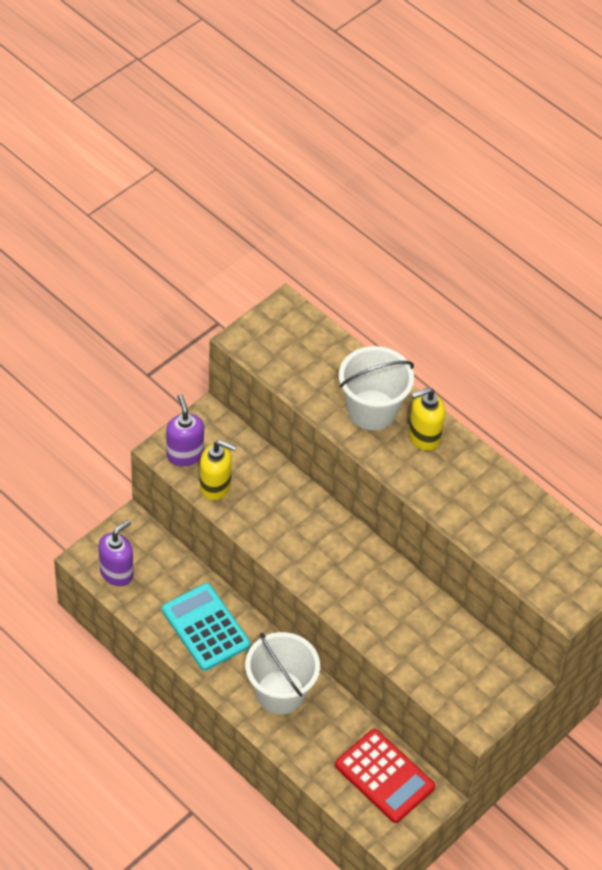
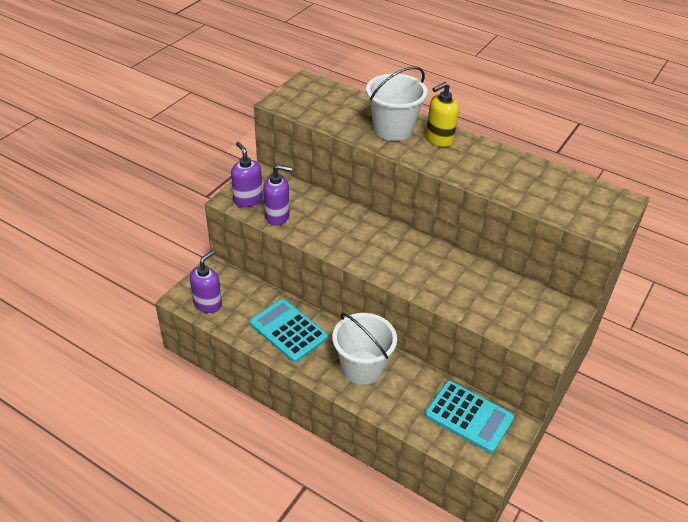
camera: 10 degrees left, 10 degrees down
yellow soap dispenser [200,440,236,501] -> purple soap dispenser [263,164,292,225]
red calculator [335,729,435,823] -> turquoise calculator [425,381,514,453]

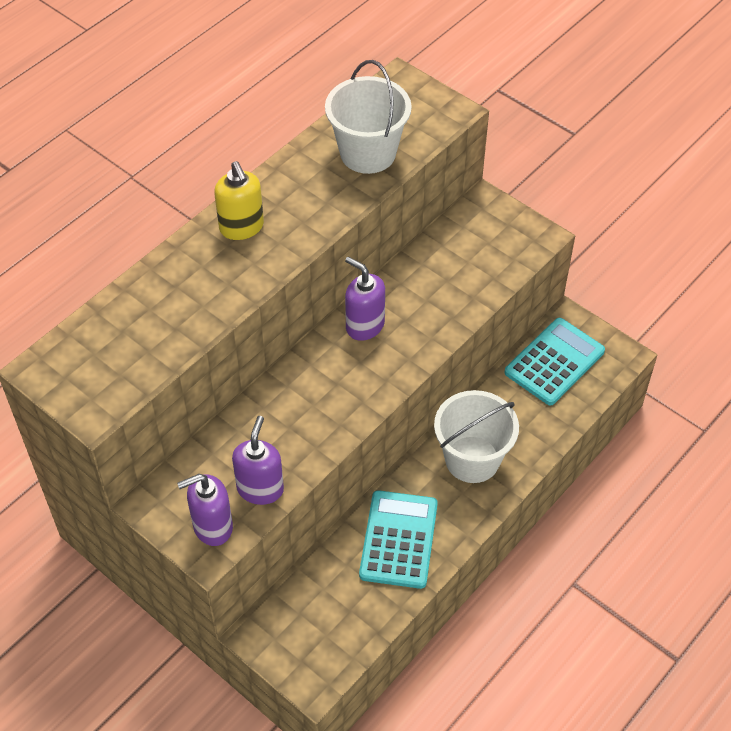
camera: 80 degrees left, 10 degrees up
purple soap dispenser [190,250,222,313] -> purple soap dispenser moved to [345,257,385,341]
turquoise calculator [250,299,328,362] -> turquoise calculator turned 135 degrees clockwise [359,490,438,589]
white bucket [366,66,428,141] -> white bucket moved to [325,60,412,174]

